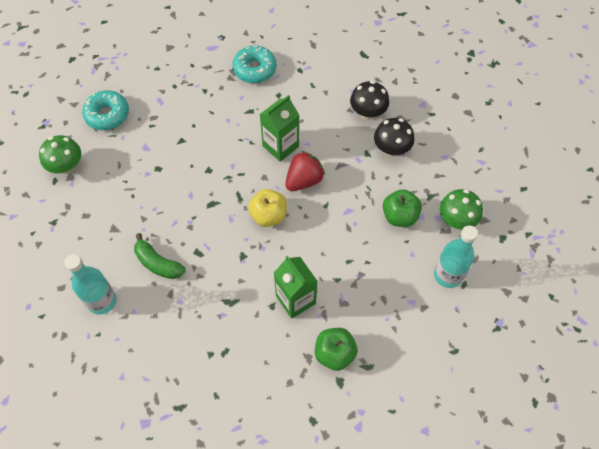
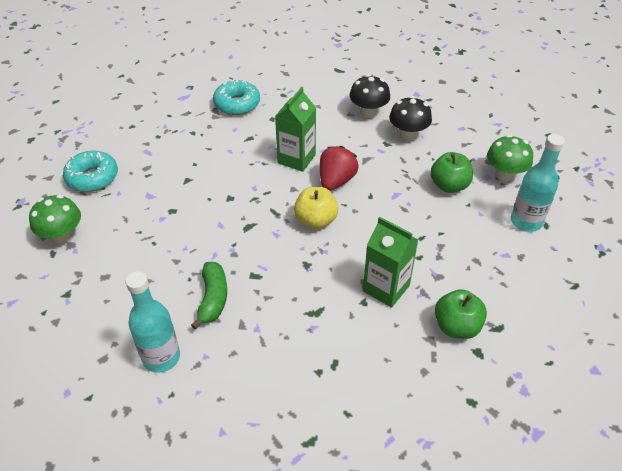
camera: 20 degrees left, 15 degrees down
green banana [134,233,186,279] -> green banana turned 105 degrees counterclockwise [191,262,227,329]

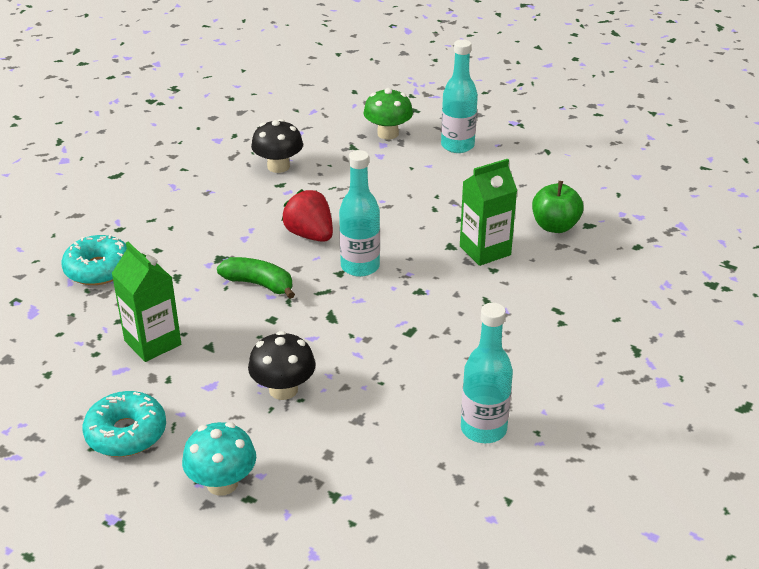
camera: 65 degrees left, 10 degrees down
green mushroom [29,195,81,244] -> turquoise mushroom [182,422,256,496]
green banana [191,262,227,329] -> green banana moved to [217,257,295,299]
green carton [275,87,316,172] -> green carton moved to [111,242,181,362]
yellow apple [294,187,338,229] -> turquoise bottle [339,150,380,277]
black mushroom [350,75,390,118] -> black mushroom moved to [248,331,316,400]
green apple [430,152,473,193] -> none

